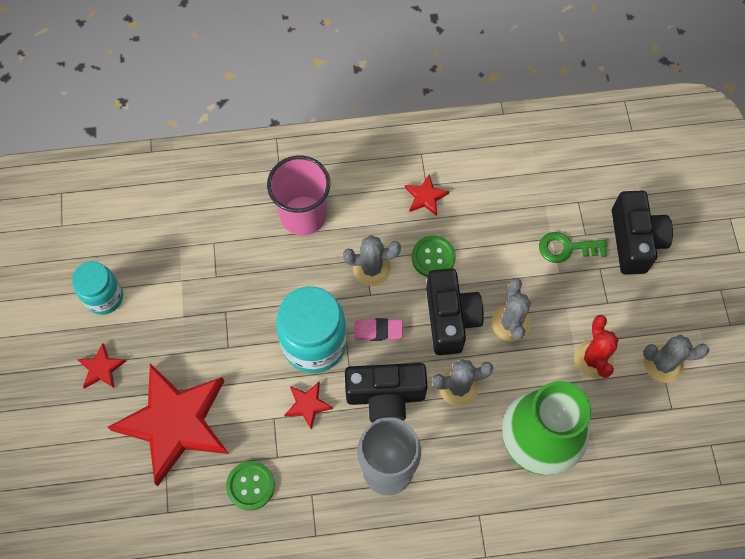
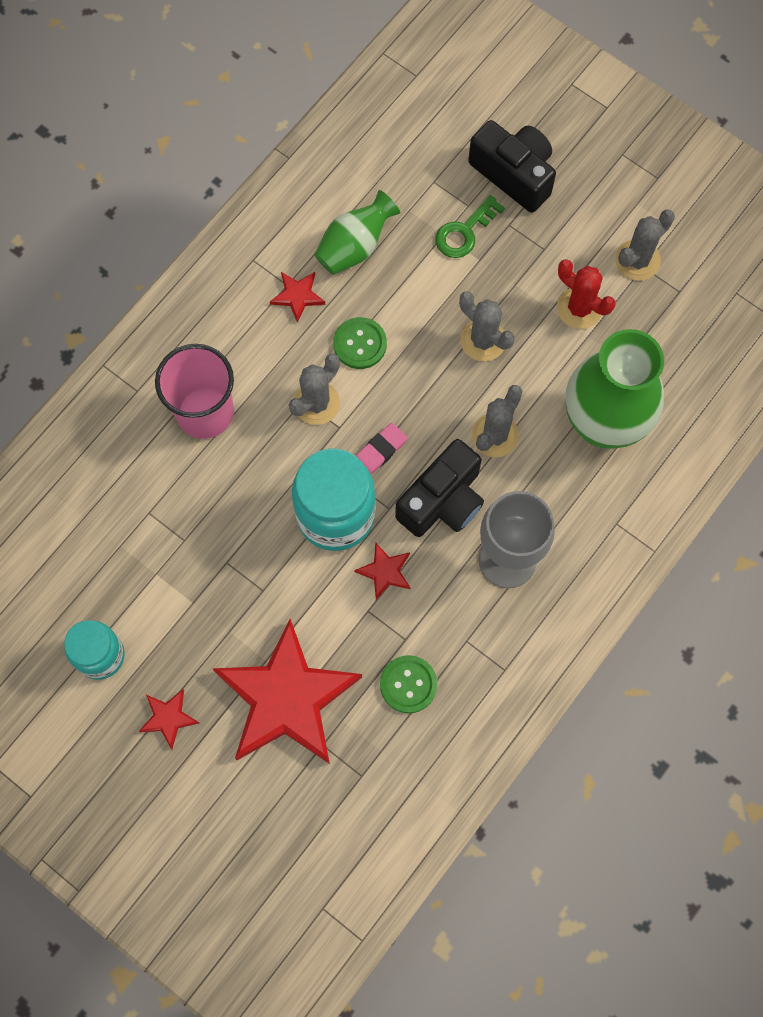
camera: 45 degrees left, 5 degrees up
black camera [426,268,484,355] -> none
none -> green vase [314,190,400,275]

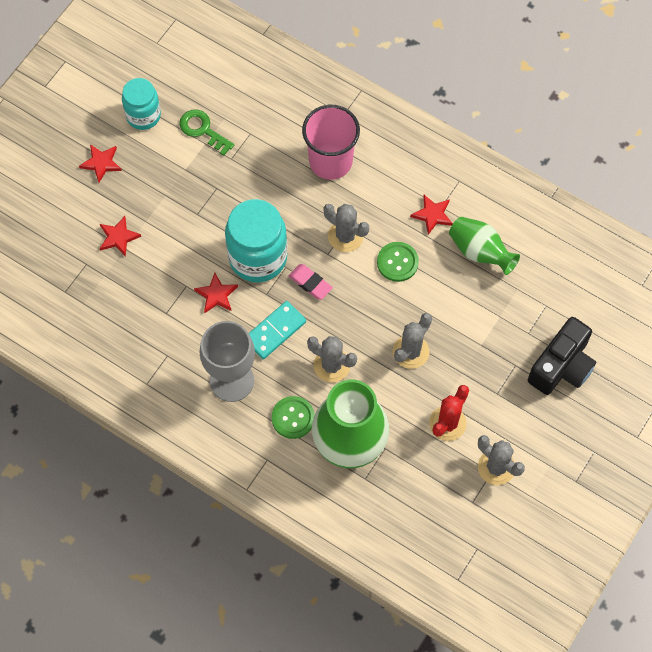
camera: 85 degrees right, 5 degrees down
red star [212,619,362,764] -> red star [100,216,141,257], size x0.40
green button [380,655,437,713] -> green button moved to [272,396,315,439]
black camera [395,439,484,537] -> turquoise domino [249,301,306,359]
green key [435,195,505,258] -> green key moved to [179,109,234,156]

